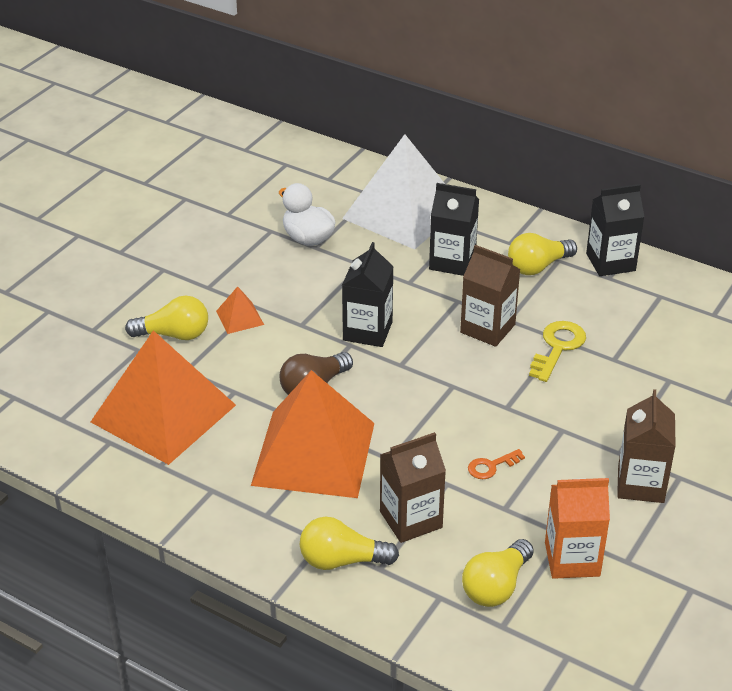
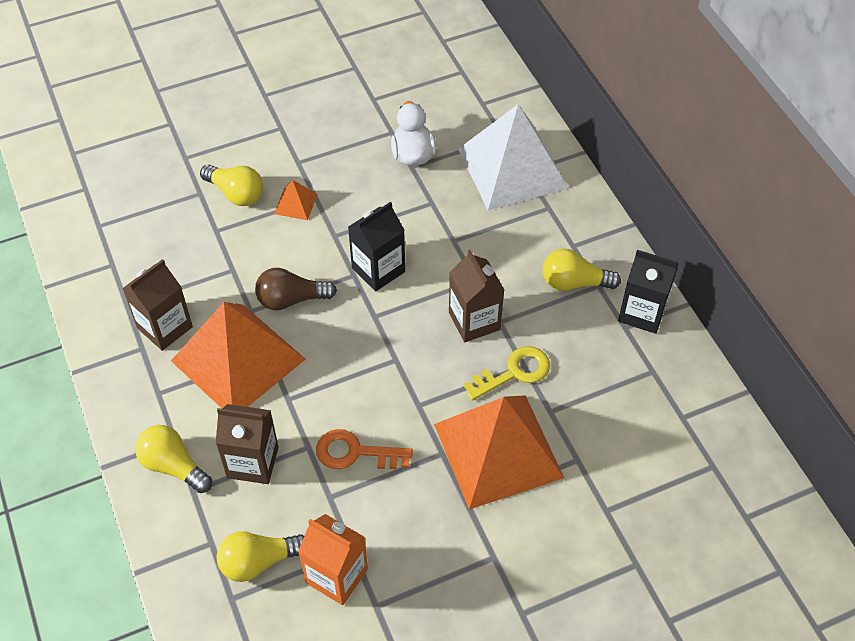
camera: 35 degrees right, 15 degrees up
orange pyramid [91,330,236,465] -> orange pyramid moved to [434,395,564,510]
black carton [429,183,479,276] -> none
orange key [468,449,525,479] -> orange key [316,429,413,469], size x1.67
brown carton [617,389,676,503] -> brown carton moved to [122,259,193,351]

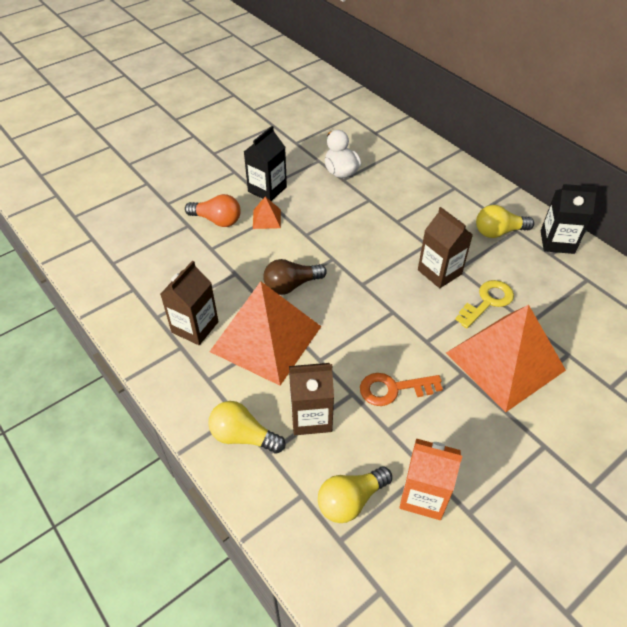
camera: 15 degrees left, 5 degrees down
yellow light bulb [200,164,263,206] -> orange light bulb [185,194,241,227]
black carton [348,202,405,291] -> black carton moved to [244,126,287,201]
white pyramid [458,104,568,210] -> none

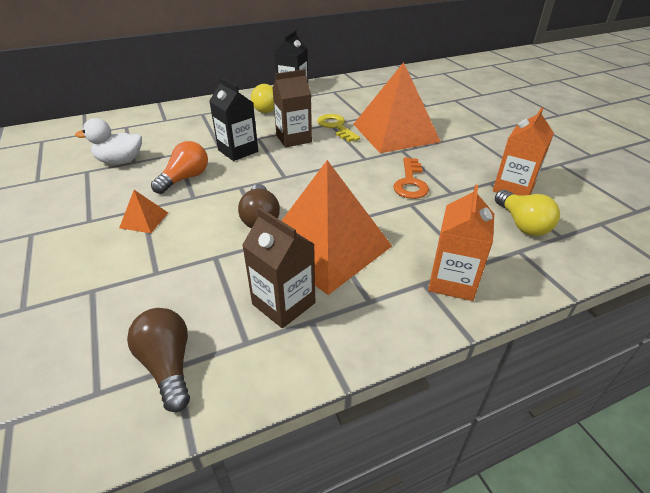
camera: 75 degrees left, 10 degrees down
orange light bulb [185,194,241,227] -> orange light bulb moved to [151,141,208,194]
yellow light bulb [208,401,285,454] -> orange carton [428,185,494,301]
black carton [244,126,287,201] -> black carton moved to [209,77,258,161]
brown carton [289,363,334,435] -> none
none -> brown light bulb [127,308,190,412]

